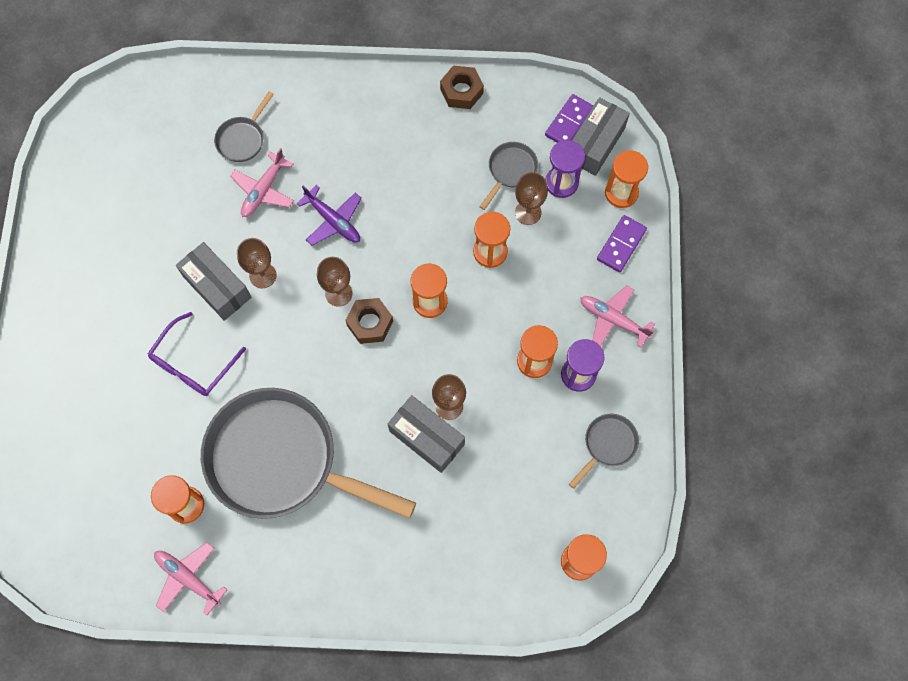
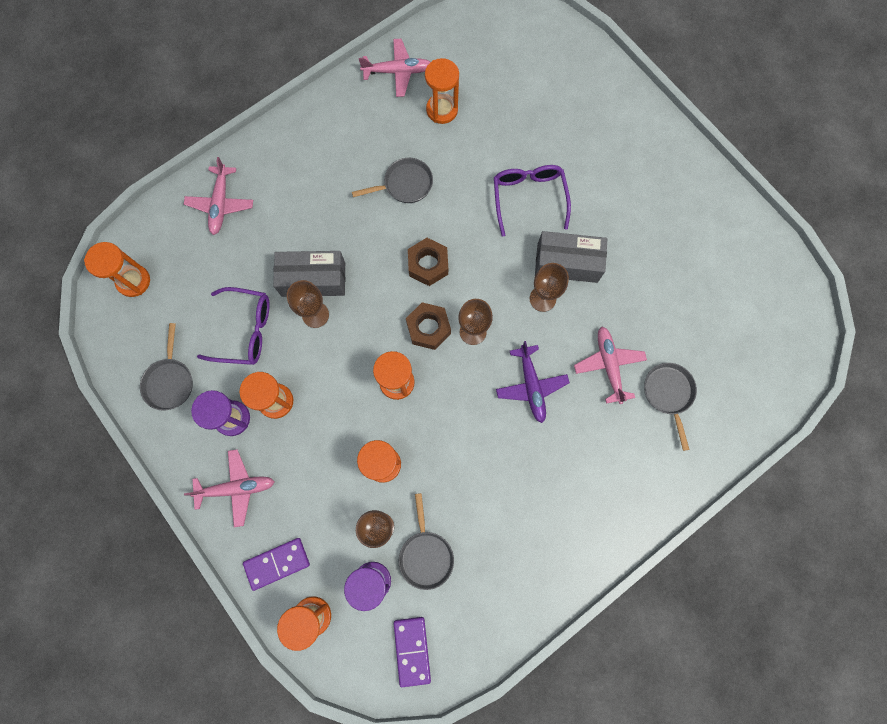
camera: 140 degrees right, 5 degrees up
grey pan [201,388,416,519] -> grey pan [352,158,433,203], size x0.41
purple plane [297,185,362,246] -> purple plane turned 105 degrees counterclockwise [496,341,570,423]
brown nut [440,65,484,109] -> brown nut moved to [408,238,448,286]
grey box [572,97,630,176] -> none
purple domino [597,215,647,272] -> purple domino turned 75 degrees clockwise [243,538,310,591]
none -> pink plane [184,157,253,235]
none -> purple glasses [197,287,270,365]

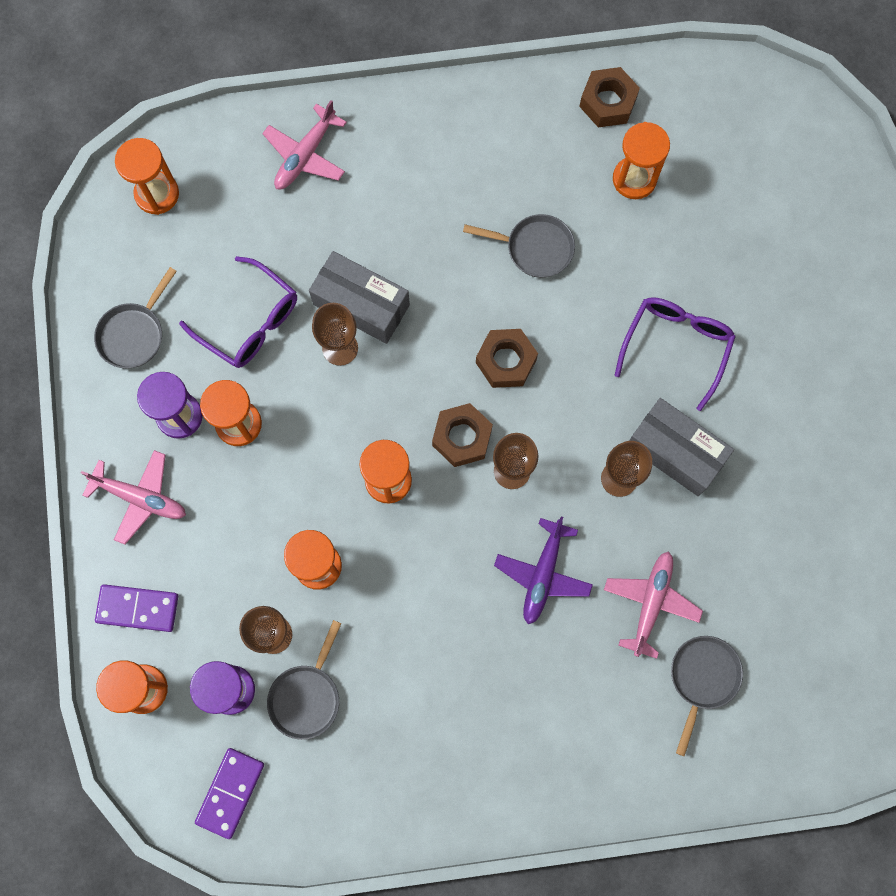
camera: 30 degrees right, 0 degrees up
pink plane [359,39,430,97] -> brown nut [579,67,640,128]

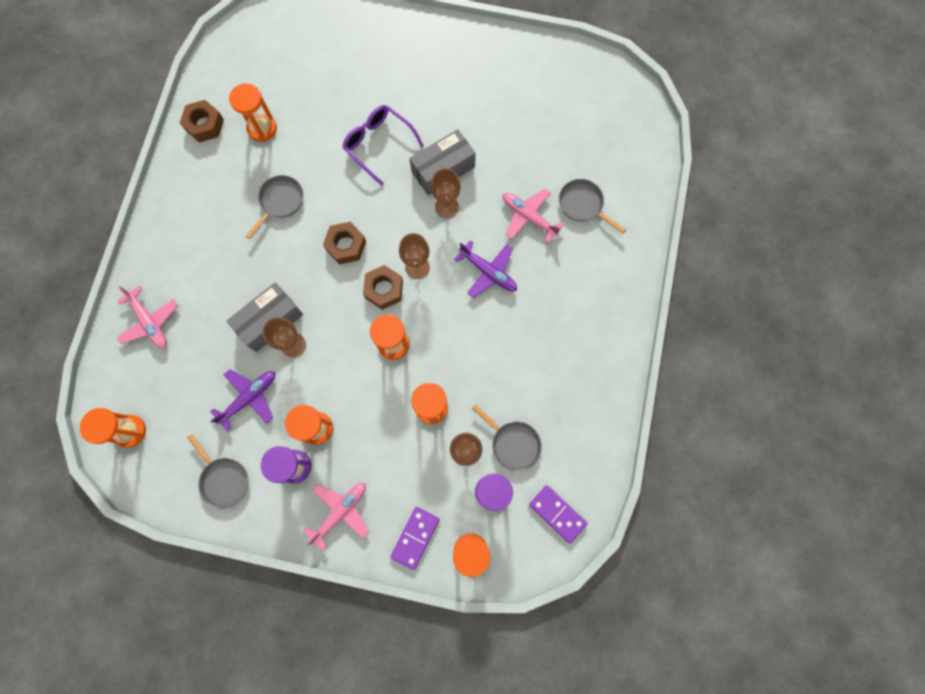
camera: 70 degrees left, 0 degrees up
purple glasses [179,256,297,368] -> purple plane [210,369,275,431]

